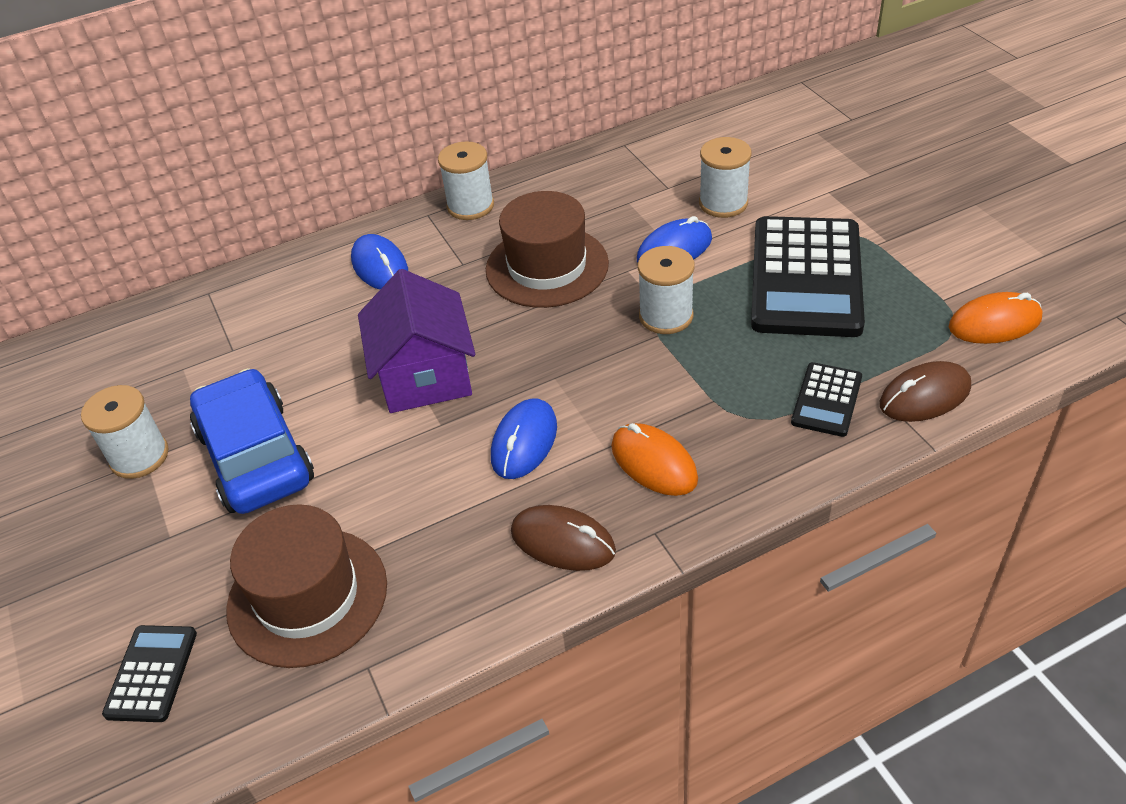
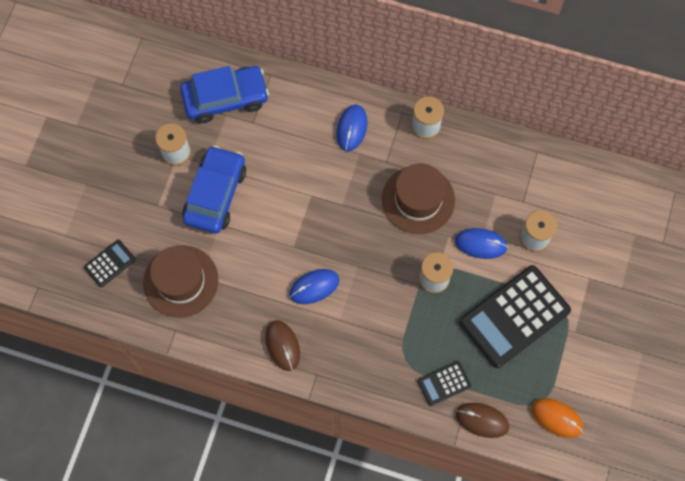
camera: 40 degrees right, 25 degrees up
purple house [358,269,475,413] -> none
orange mouse [611,423,698,496] -> none
none -> blue car [180,66,269,123]

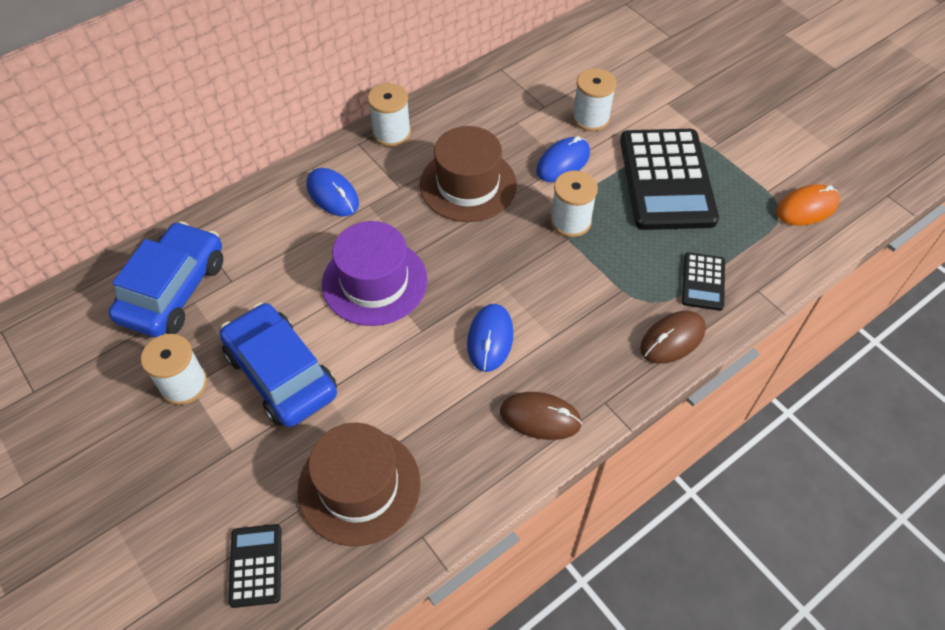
camera: 55 degrees left, 15 degrees down
brown mouse [456,403,509,438] -> brown mouse moved to [640,311,706,364]
none -> purple hat [322,221,428,326]

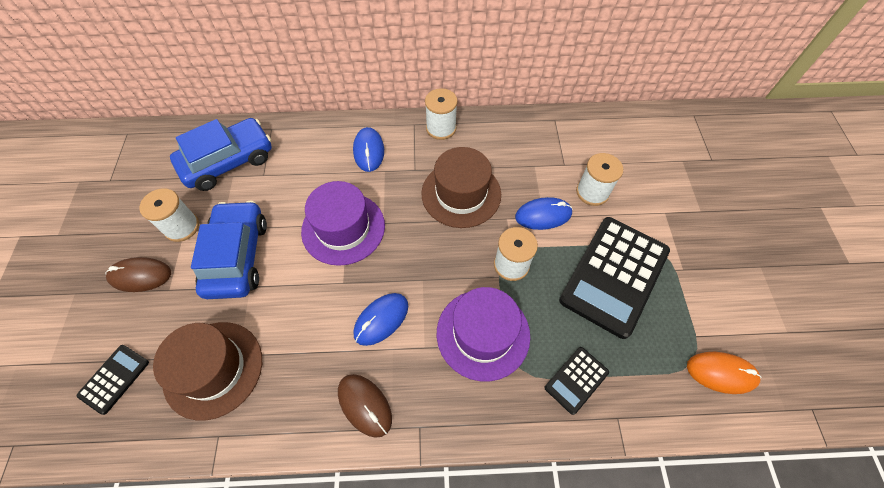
camera: 35 degrees right, 5 degrees up
brown mouse [640,311,706,364] -> brown mouse moved to [105,257,171,292]
none -> purple hat [437,287,530,381]

